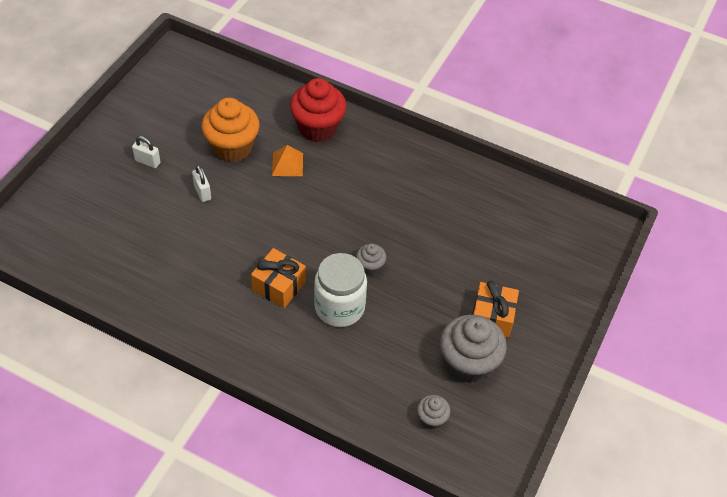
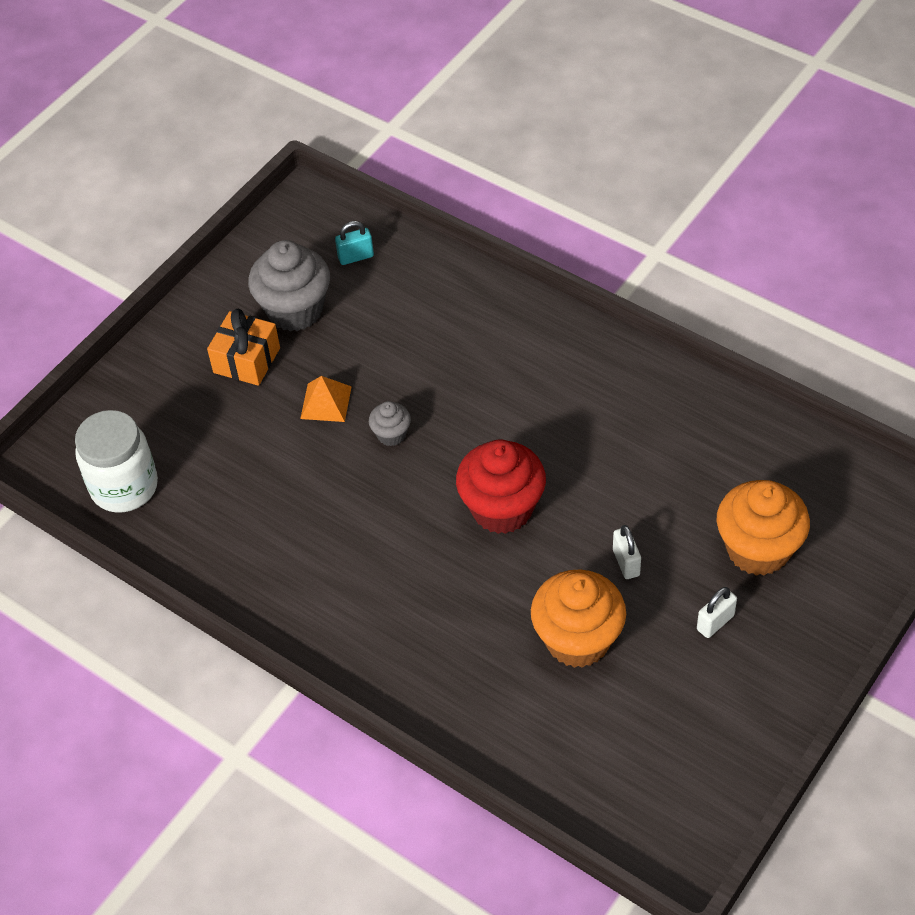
camera: 165 degrees left, 0 degrees up
white padlock [132,136,161,168] -> white padlock turned 75 degrees counterclockwise [697,587,737,638]
orange gift [251,248,306,308] -> none
orange pyramid [272,145,303,176] -> orange pyramid moved to [300,376,352,422]
red cupcake [290,78,347,142] -> red cupcake moved to [456,440,546,534]
white jar [314,253,367,327] -> white jar moved to [75,410,158,513]
grey cupcake [417,395,450,429] -> turquoise padlock [335,221,374,265]
none -> orange cupcake [717,480,810,576]

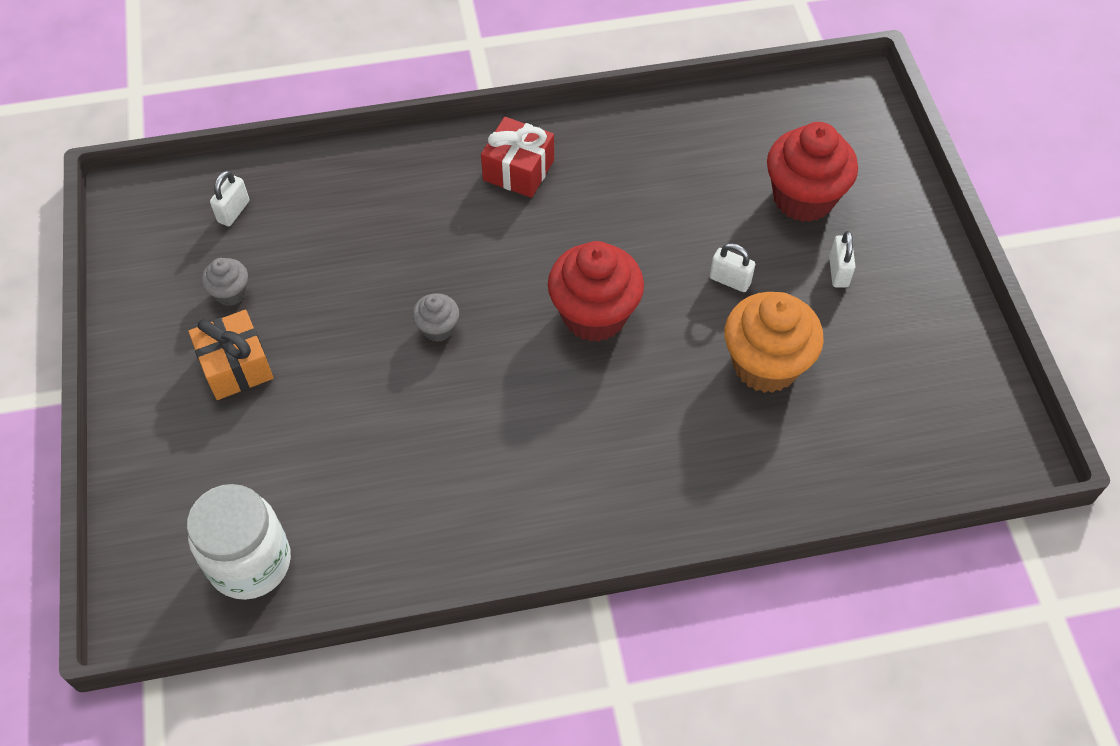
camera: 50 degrees left, 5 degrees up
grey cupcake [248,240,330,332] -> grey cupcake [202,258,248,306], size x0.49
orange pyramid [300,376,352,422] -> none
turquoise padlock [335,221,374,265] -> white padlock [210,170,250,226]
orange cupcake [717,480,810,576] -> red cupcake [767,122,858,222]
none -> red gift [481,117,554,198]

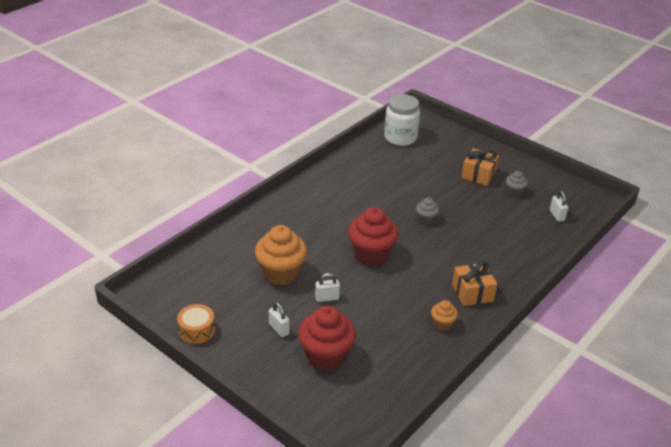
camera: 140 degrees right, 20 degrees down
red gift [481,117,554,198] -> orange gift [452,261,497,306]
none -> orange drum [177,304,215,344]
none -> orange cupcake [431,300,458,331]

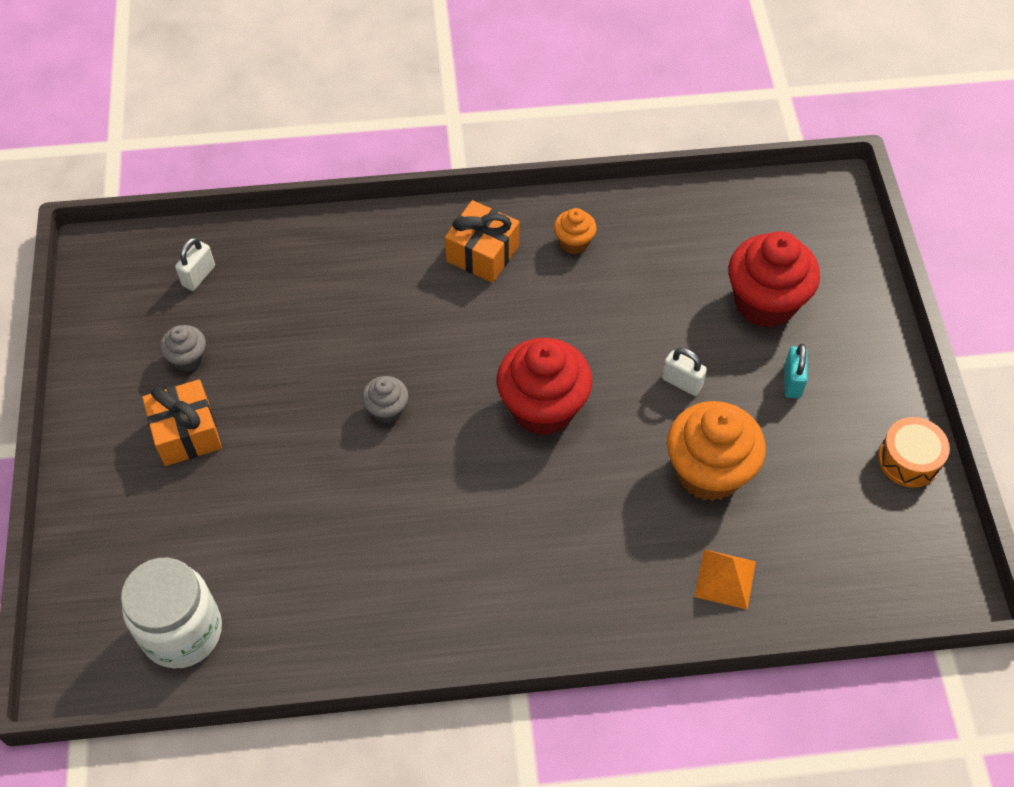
camera: 135 degrees left, 20 degrees up
white padlock [269,302,290,337] -> turquoise padlock [784,344,808,399]
none -> orange pyramid [694,549,756,610]

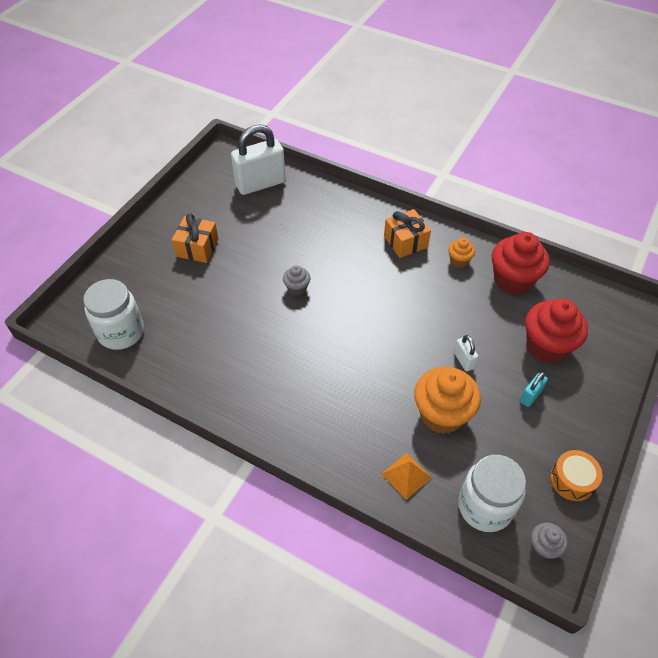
camera: 35 degrees right, 5 degrees down
grey cupcake [160,325,206,372] -> grey cupcake moved to [531,523,568,559]
white padlock [175,237,215,291] -> white padlock [231,124,286,195], size x2.24
red cupcake [497,338,592,436] -> red cupcake moved to [492,232,550,295]
none -> white jar [458,455,526,532]

